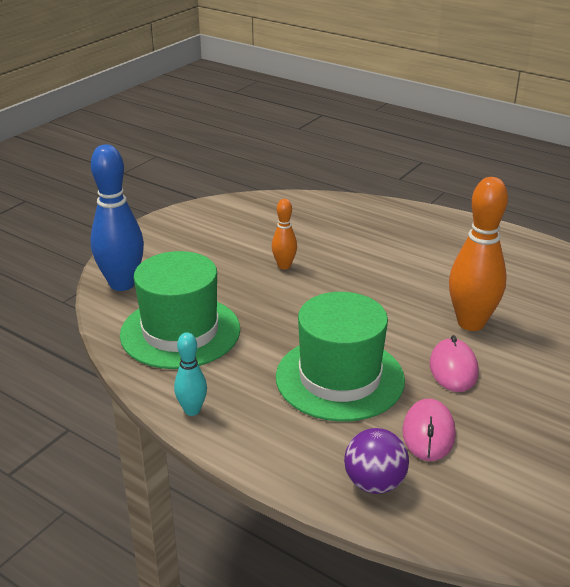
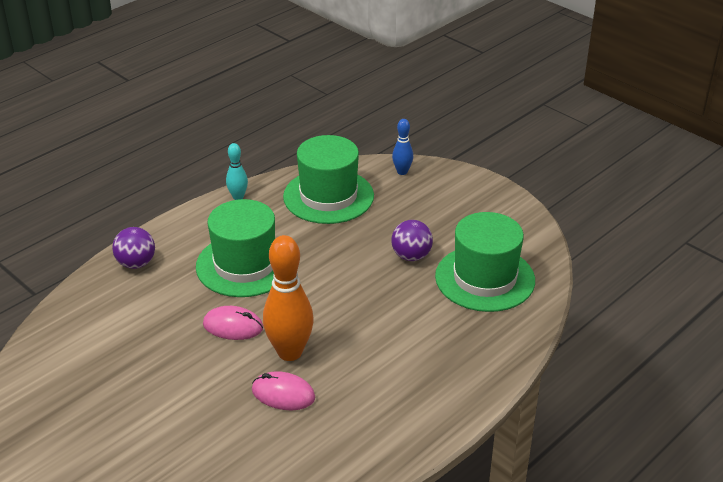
camera: 100 degrees right, 5 degrees up
blue bowling pin [90,144,144,291] -> blue bowling pin [392,119,413,175], size x0.52
orange bowling pin [272,199,297,270] -> purple ball [391,220,433,261]
pink mouse [402,399,456,461] -> pink mouse moved to [252,371,315,410]
none -> green hat [435,212,535,312]

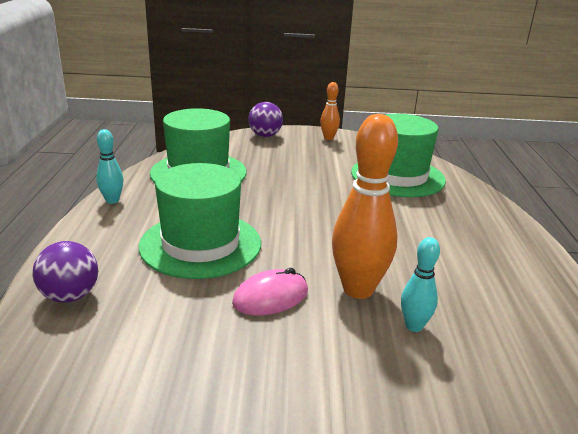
camera: 45 degrees left, 10 degrees down
pink mouse [252,371,315,410] -> turquoise bowling pin [401,237,440,332]
purple ball [391,220,433,261] -> purple ball moved to [249,102,283,137]
blue bowling pin [392,119,413,175] -> none
none -> orange bowling pin [320,82,340,140]

